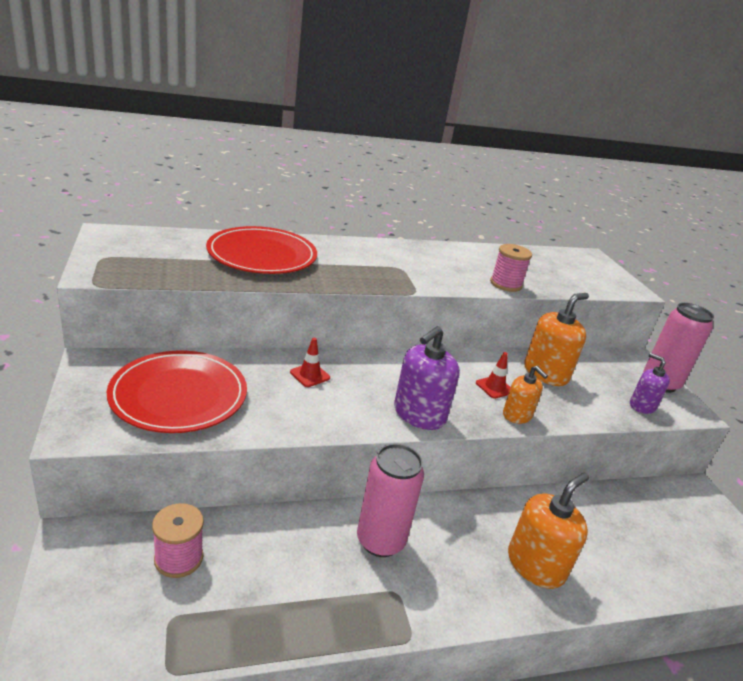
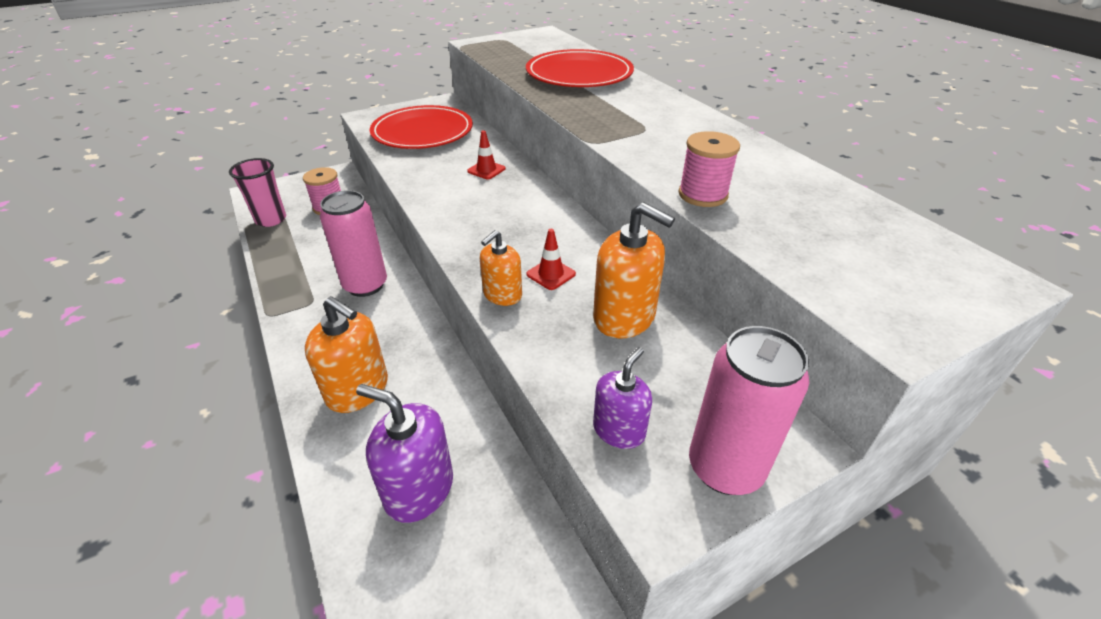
camera: 80 degrees right, 10 degrees up
purple soap dispenser [394,326,460,430] -> purple soap dispenser moved to [356,384,453,523]
none -> pink cup [229,158,286,227]

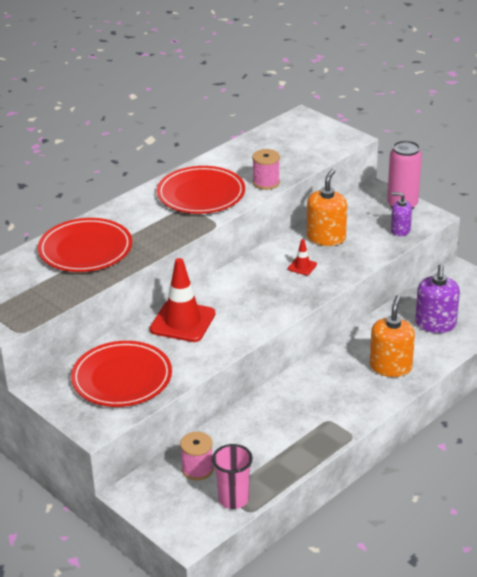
camera: 105 degrees left, 5 degrees down
pink can [320,190,387,297] -> none
red traffic cone [467,130,506,179] -> red traffic cone [150,258,215,342], size x2.19
orange soap dispenser [480,230,522,306] -> none
none -> red plate [157,166,245,214]

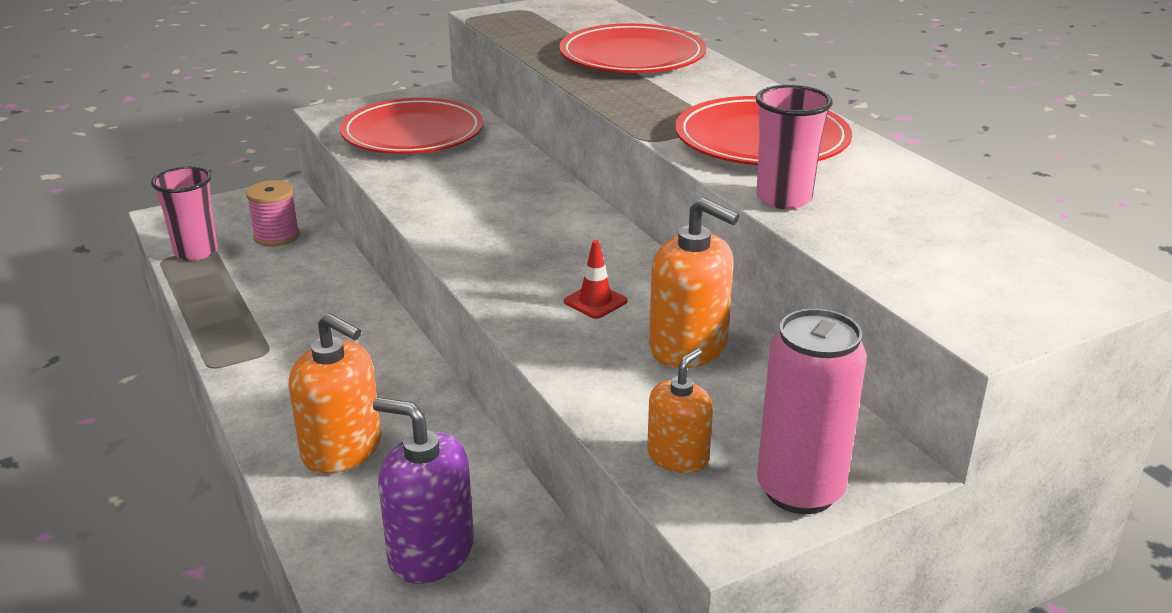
camera: 105 degrees right, 5 degrees down
red traffic cone [150,258,215,342] -> none
pink spool [252,149,280,190] -> pink cup [756,85,833,209]
purple soap dispenser [391,192,412,236] -> orange soap dispenser [647,348,713,473]

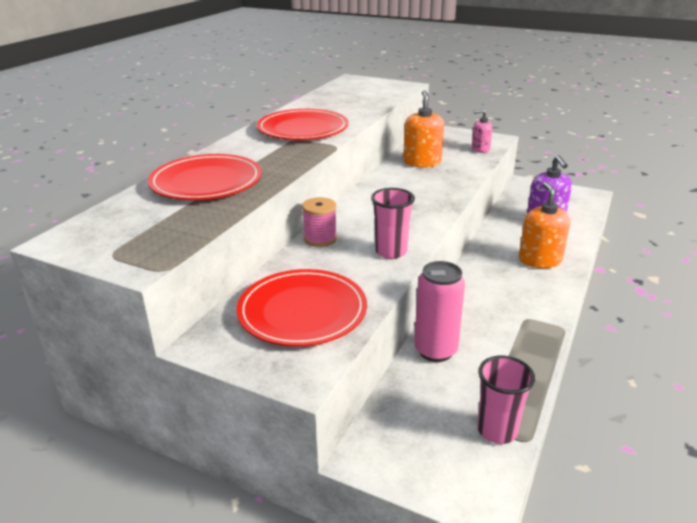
camera: 125 degrees left, 0 degrees up
pink spool [246,180,300,247] -> pink spool moved to [302,197,337,247]
red traffic cone [564,240,627,319] -> none
orange soap dispenser [647,348,713,473] -> pink soap dispenser [472,109,493,153]
pink cup [756,85,833,209] -> pink cup moved to [371,188,415,259]
pink can [757,309,867,514] -> pink can moved to [414,261,465,362]

